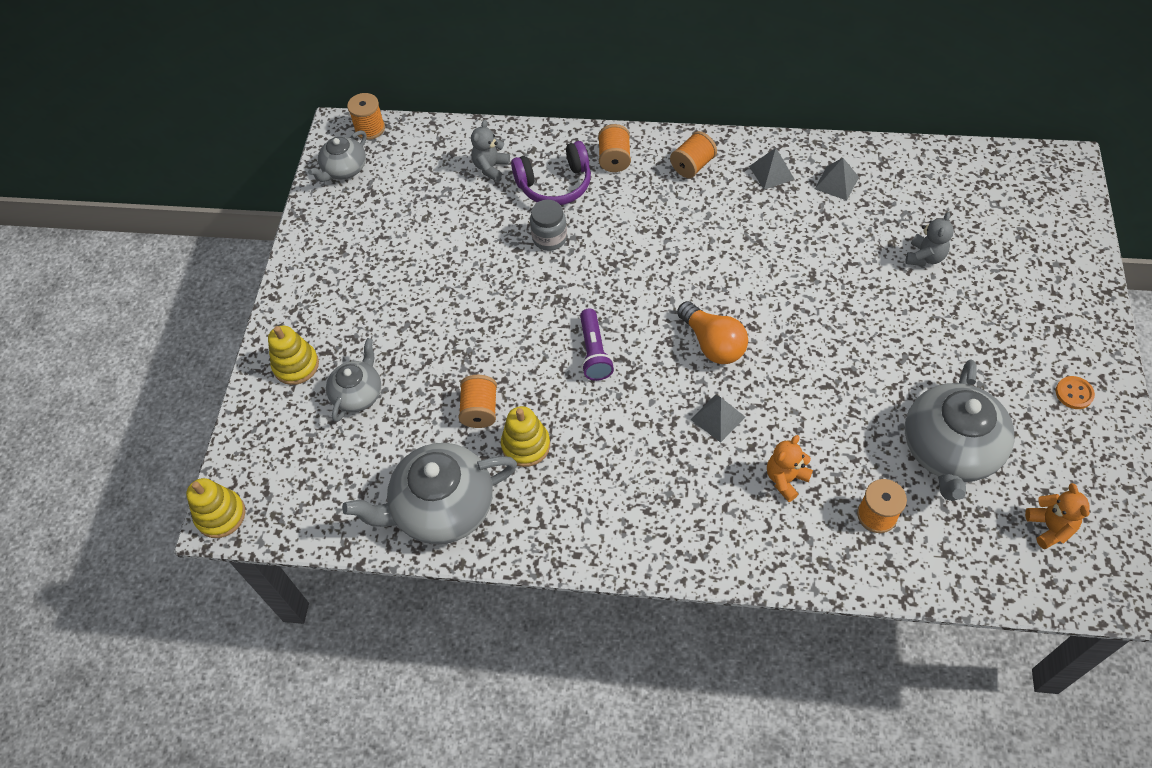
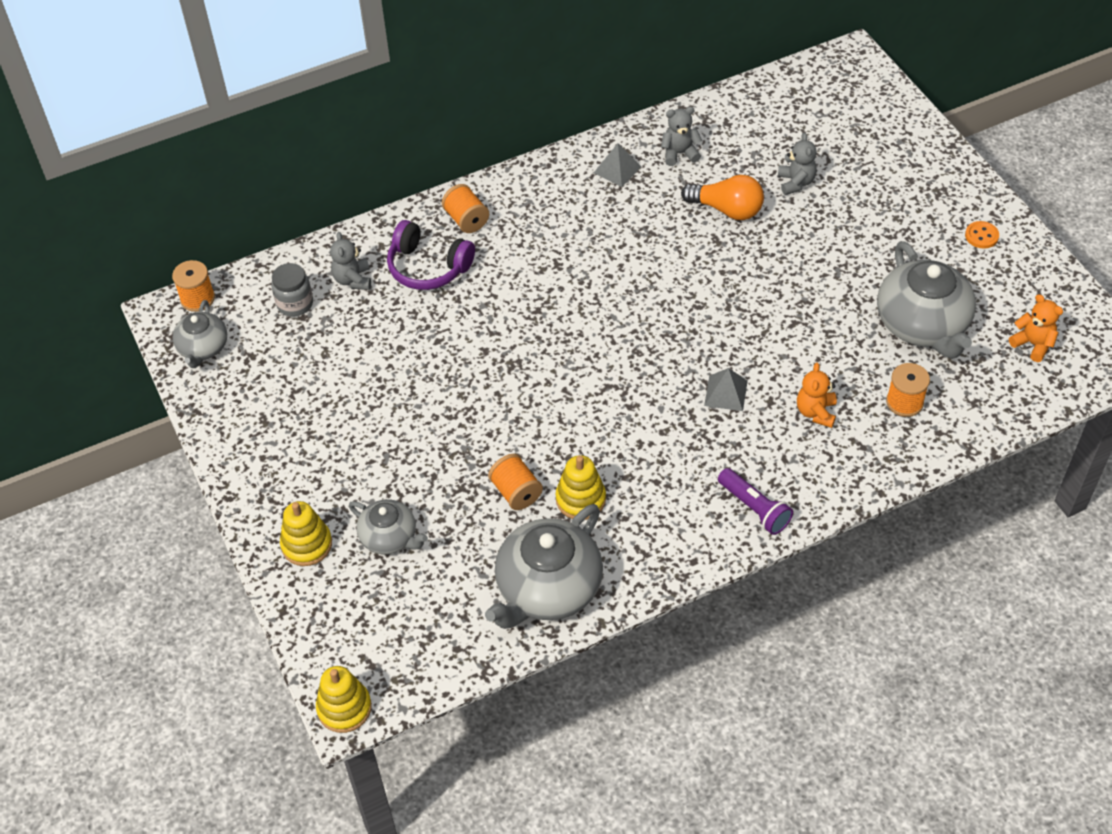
camera: 35 degrees left, 5 degrees down
grey teapot [326,338,381,422] -> grey teapot turned 135 degrees clockwise [349,499,428,554]
purple headphones [511,141,591,205] -> purple headphones turned 75 degrees clockwise [387,220,475,290]
grey jar [530,200,567,251] -> grey jar moved to [271,263,313,317]
purple flashlight [580,308,614,381] -> purple flashlight moved to [718,468,793,535]
orange spool [670,131,717,178] -> none
orange light bulb [677,301,748,364] -> orange light bulb moved to [681,175,764,220]
grey pyramid [815,158,859,200] -> grey teddy bear [661,107,702,166]

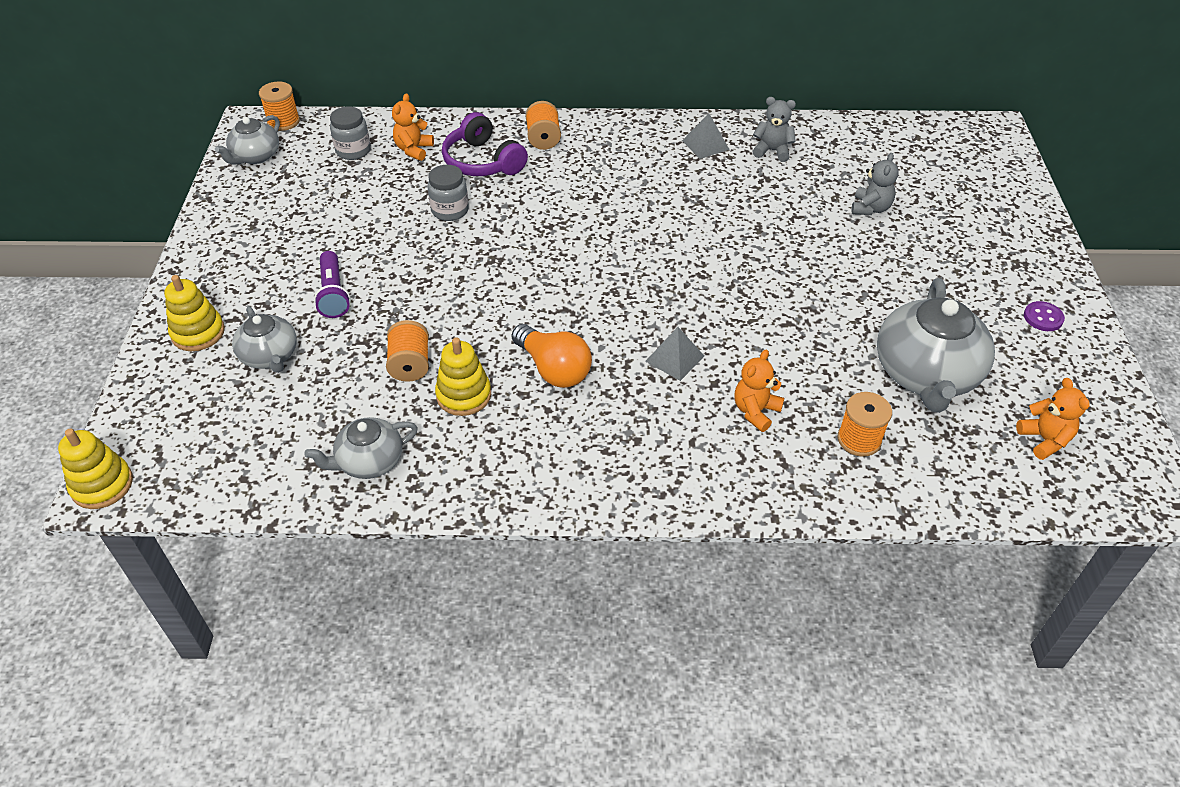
camera: 25 degrees right, 5 degrees down
grey teddy bear [330,232,371,290] -> orange teddy bear [392,93,434,161]
grey teapot [485,504,603,629] -> grey teapot [304,417,418,479], size x0.56
orange light bulb [681,175,764,220] -> orange light bulb moved to [512,324,592,388]
purple flashlight [718,468,793,535] -> purple flashlight moved to [314,251,351,318]
orange button [965,221,999,249] -> purple button [1024,301,1065,331]
none -> grey jar [427,165,469,221]

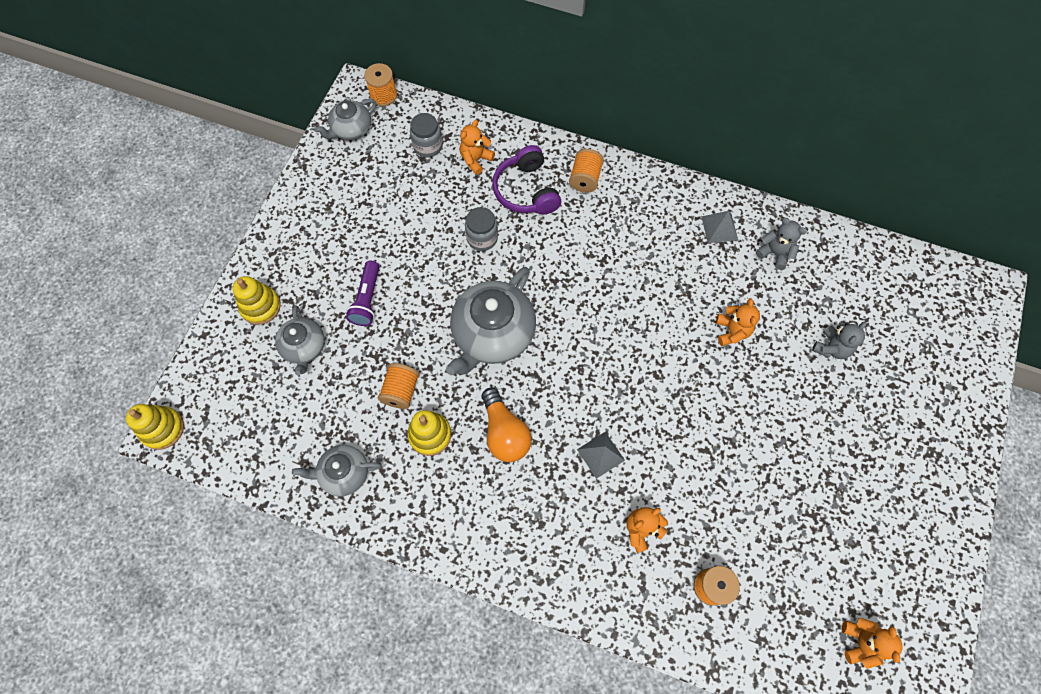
camera: 20 degrees right, 20 degrees up
grey teapot [877,278,995,413] -> grey teapot moved to [446,267,536,375]
purple button [1024,301,1065,331] -> none
none -> orange teddy bear [716,298,760,346]

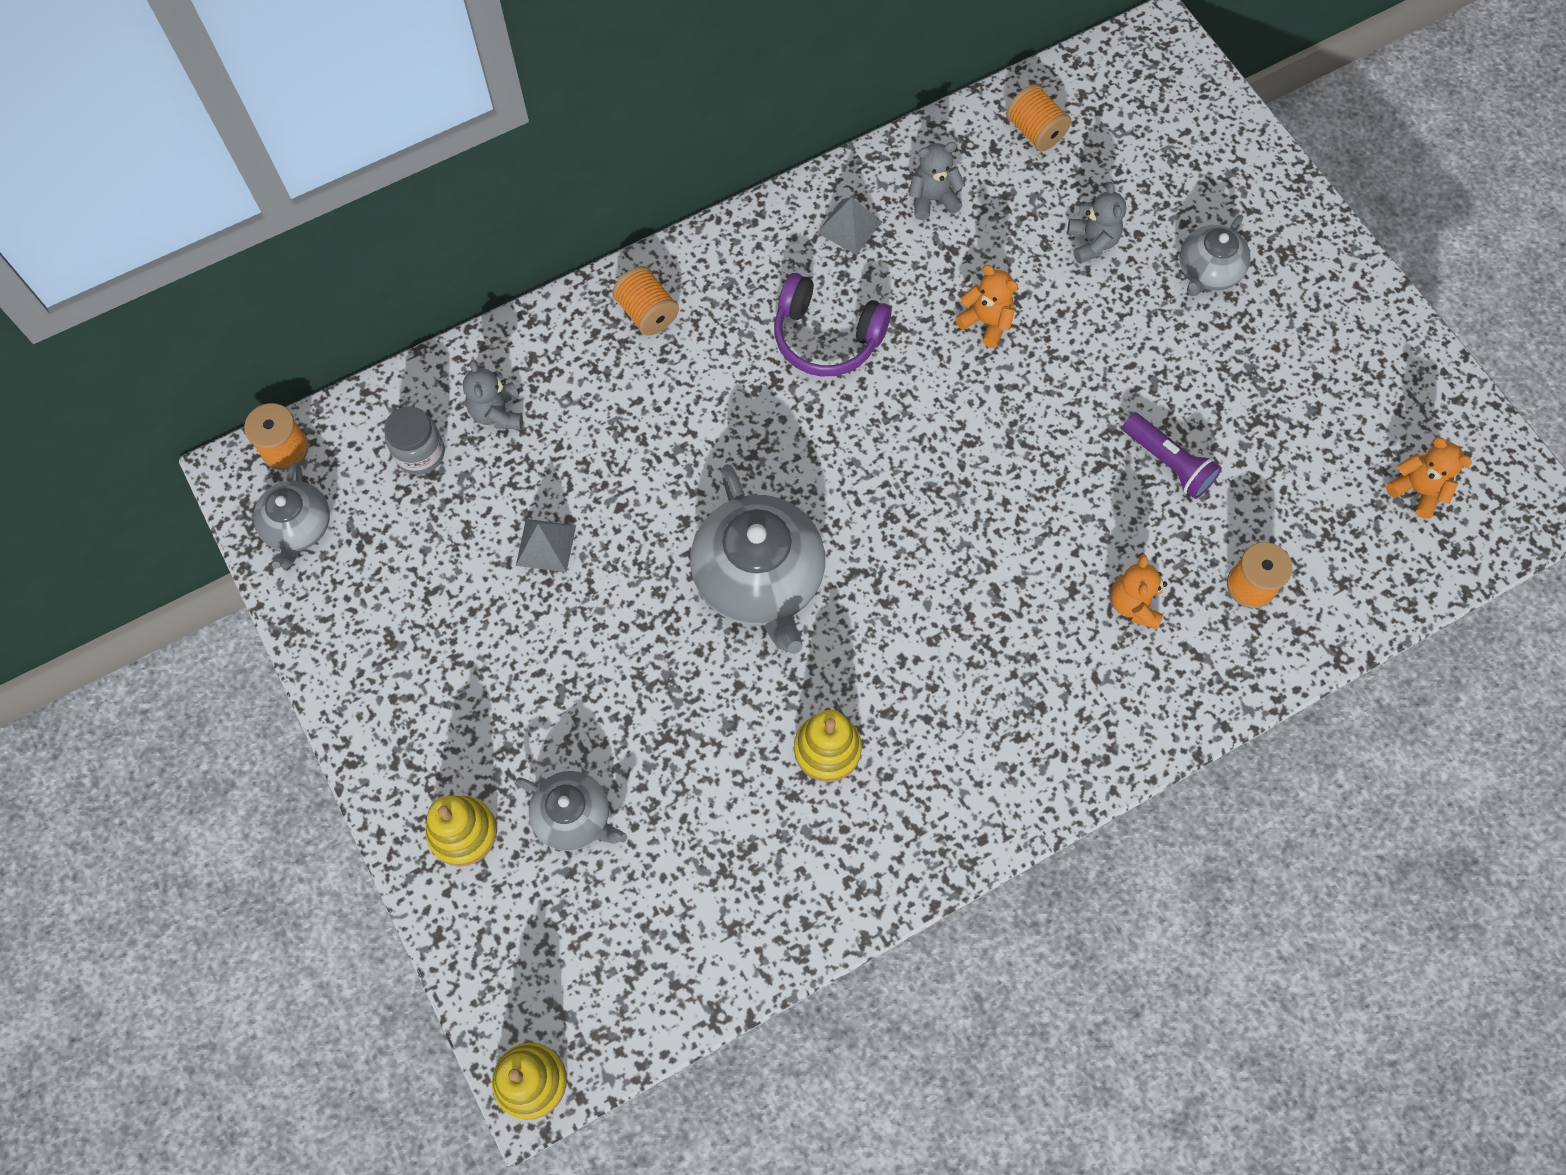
camera: 50 degrees left, 0 degrees up
grey teapot [292,445,382,496] -> grey teapot moved to [1179,215,1251,296]
purple flashlight [346,261,379,326] -> purple flashlight moved to [1122,413,1222,499]
orange spool [378,363,420,409] -> orange spool moved to [1006,84,1071,152]
orange teddy bear [460,120,495,175] -> grey teddy bear [463,359,523,429]
grey jar [465,207,498,251] -> none
orange light bulb [482,388,532,462] -> none
purple headphones [492,145,561,215] -> purple headphones moved to [774,273,891,376]
grey pyramid [577,432,625,479] -> grey pyramid moved to [516,519,576,572]

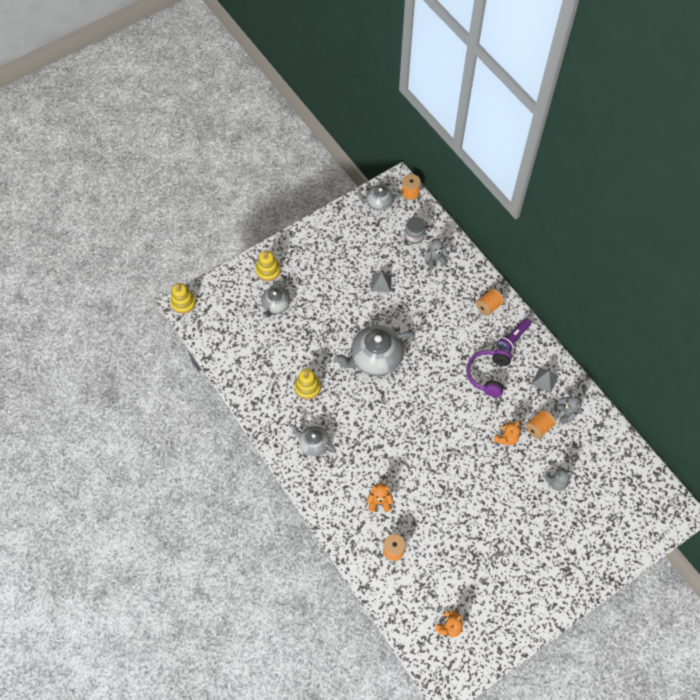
camera: 85 degrees right, 5 degrees down
orange spool [1006,84,1071,152] -> orange spool moved to [526,409,556,439]
purple flashlight [1122,413,1222,499] -> purple flashlight moved to [497,318,531,352]
grey teapot [1179,215,1251,296] -> grey teapot moved to [290,424,335,456]

